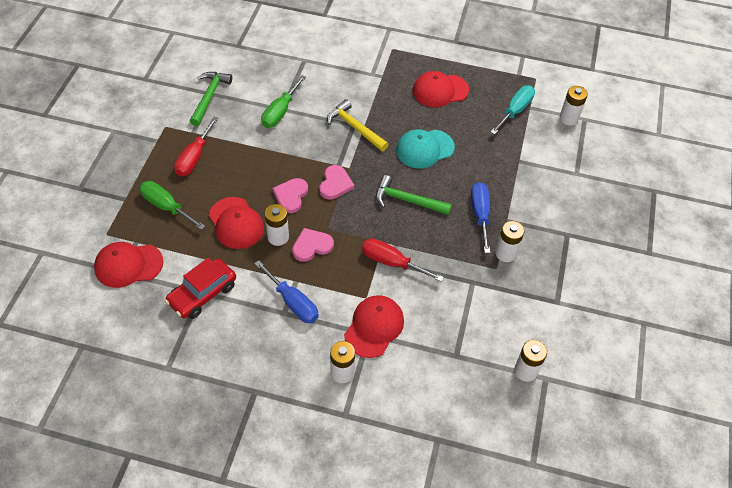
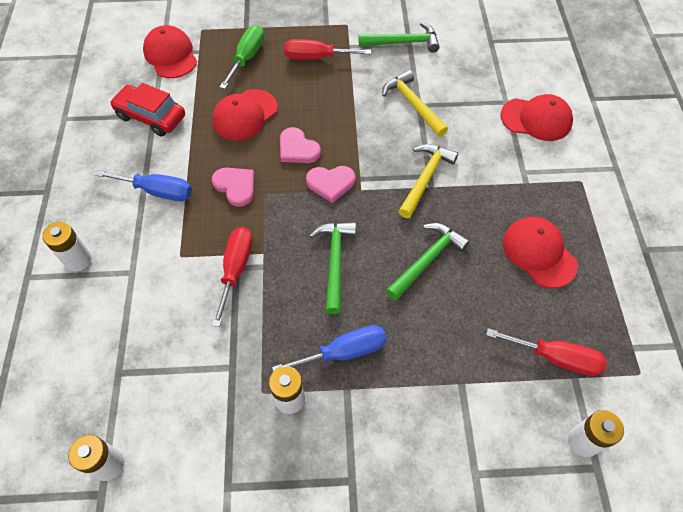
camera: 75 degrees right, 5 degrees up
blue screwdriver [254,260,319,323] -> blue screwdriver turned 105 degrees counterclockwise [95,170,192,201]
green screwdriver [261,75,306,128] -> yellow hammer [382,70,448,137]
white battery [265,204,289,246] -> none
pink heart [272,178,308,213] -> pink heart turned 135 degrees counterclockwise [280,127,321,163]
red cap [344,295,404,358] -> red cap moved to [500,94,573,141]
turquoise cap [396,129,455,169] -> green hammer [386,223,470,300]
turquoise screwdriver [491,86,535,135] -> red screwdriver [486,328,607,376]

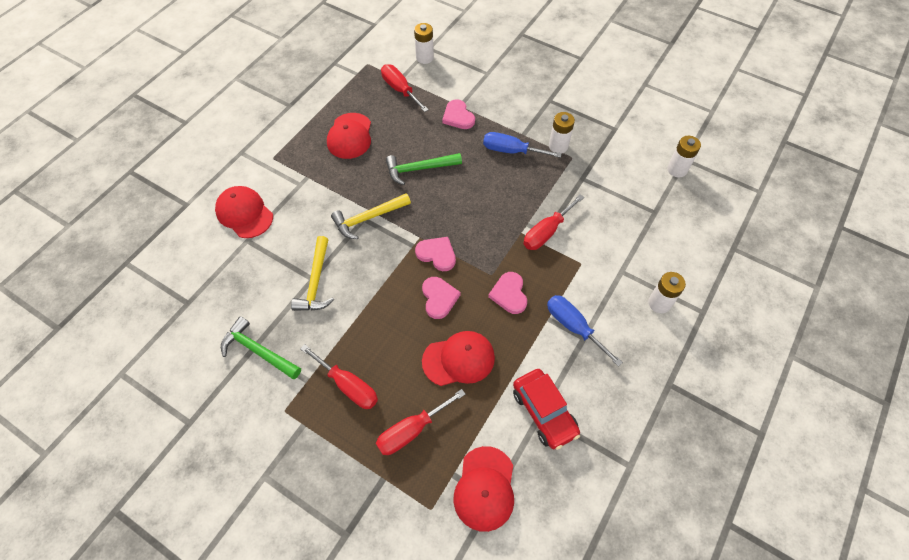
camera: 145 degrees left, 0 degrees up
green screwdriver [220,25,264,89] -> red screwdriver [376,389,466,455]
green hammer [309,222,356,314] -> none
none -> pink heart [442,99,475,129]

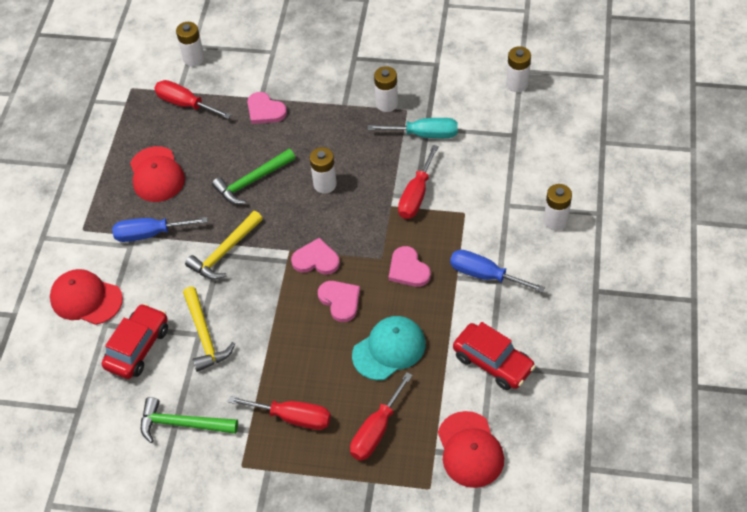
camera: 20 degrees left, 5 degrees down
red cap [422,331,495,386] -> turquoise cap [352,316,426,380]
blue screwdriver [483,132,562,158] -> blue screwdriver moved to [112,217,208,242]
none -> red car [102,303,168,379]
none -> white battery [310,147,337,193]
none -> turquoise screwdriver [367,118,458,138]

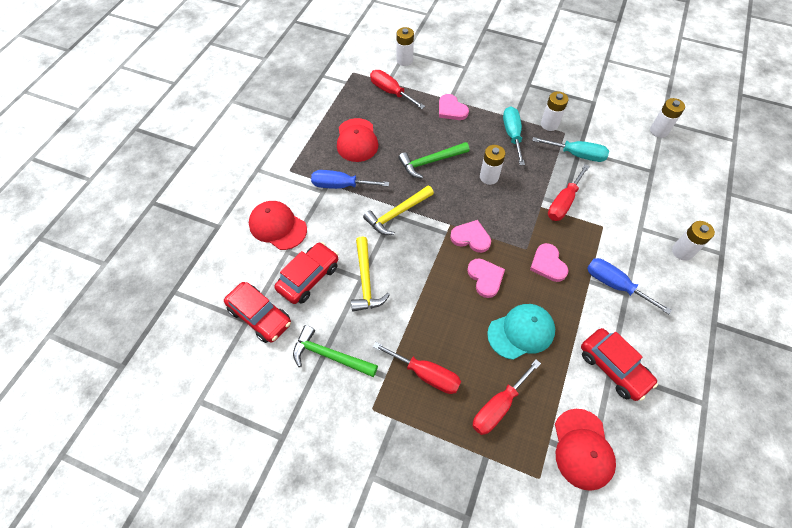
camera: 10 degrees right, 5 degrees up
none -> red car [224,282,291,343]
none -> turquoise screwdriver [503,106,525,165]

